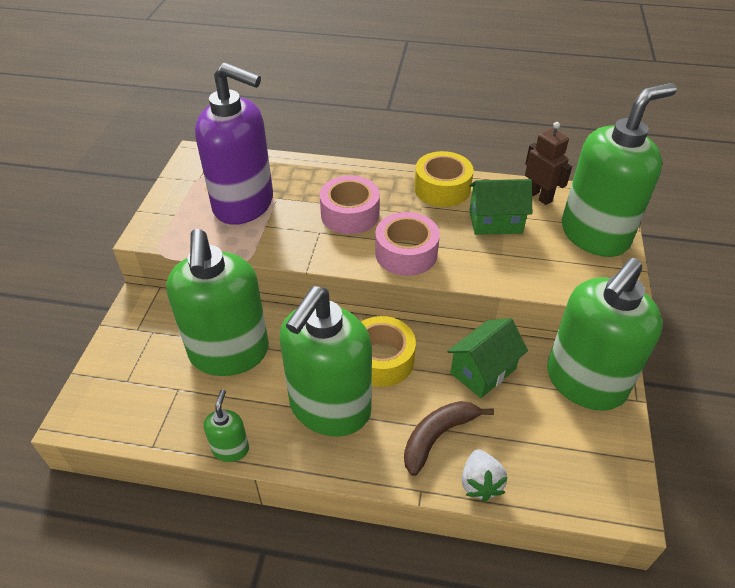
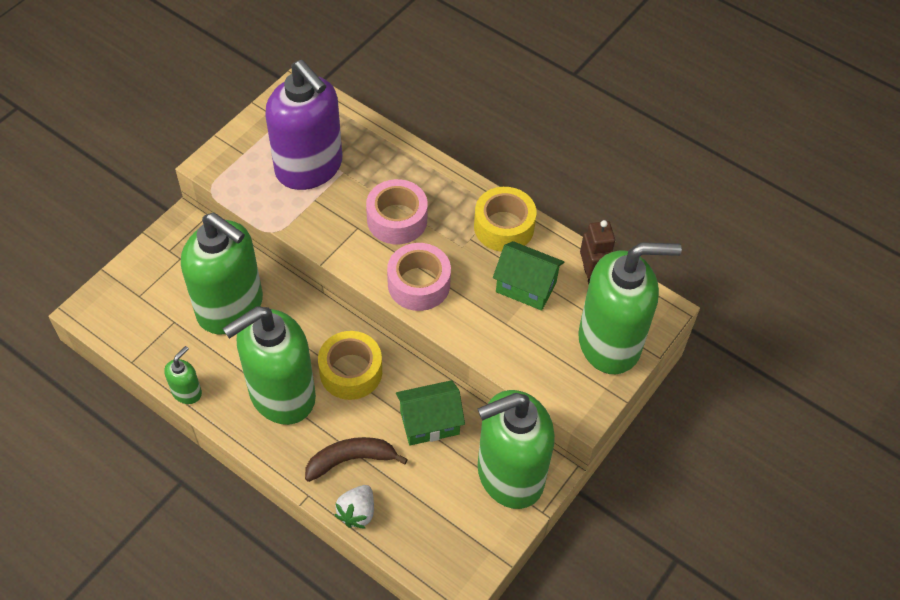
camera: 25 degrees right, 10 degrees up
green soap dispenser [166,229,269,376] -> green soap dispenser turned 75 degrees counterclockwise [181,213,263,335]

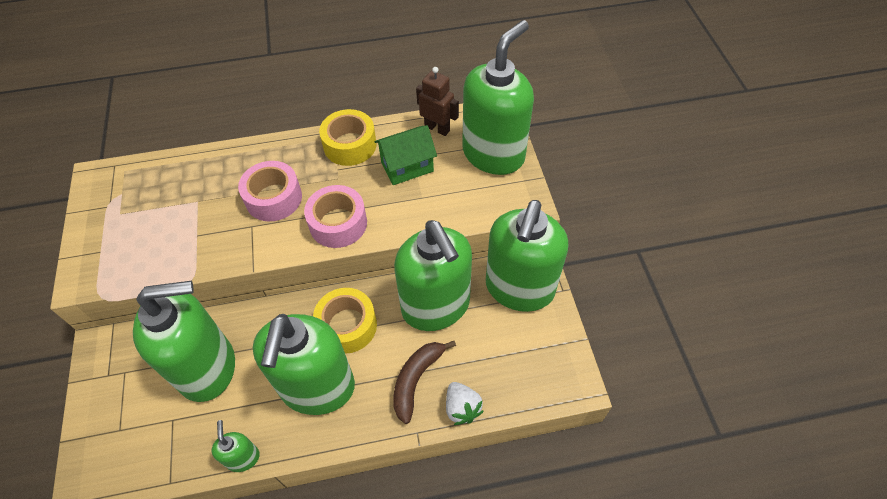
camera: 45 degrees left, 0 degrees up
purple soap dispenser [265,60,342,190] -> none
green house [396,380,465,446] -> green soap dispenser [394,220,472,331]

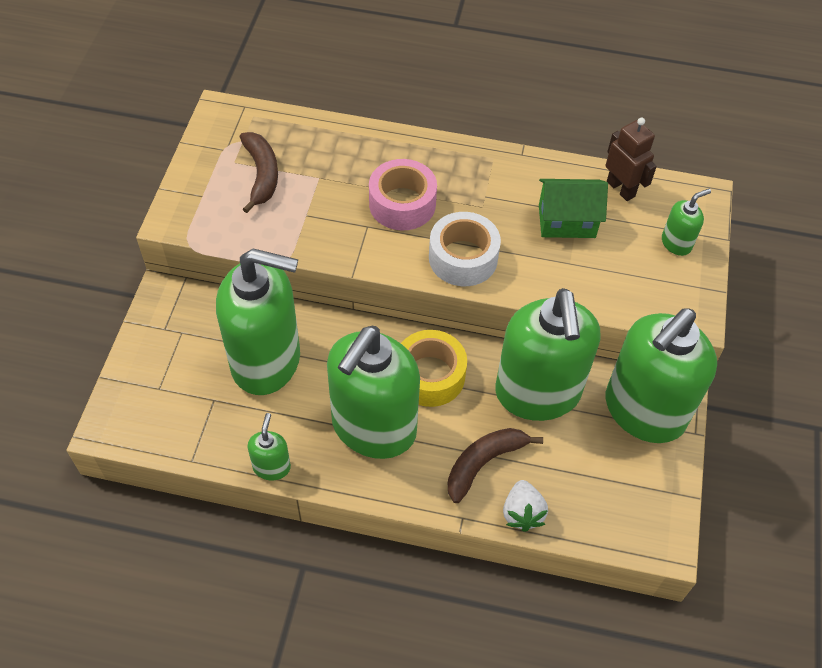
camera: 20 degrees right, 0 degrees up
pink tape [304,185,367,248] -> white tape [429,212,501,286]
yellow tape [319,109,377,166] -> none
green soap dispenser [462,20,534,175] -> green soap dispenser [662,189,711,256], size x0.42
none -> brown banana [240,132,278,213]

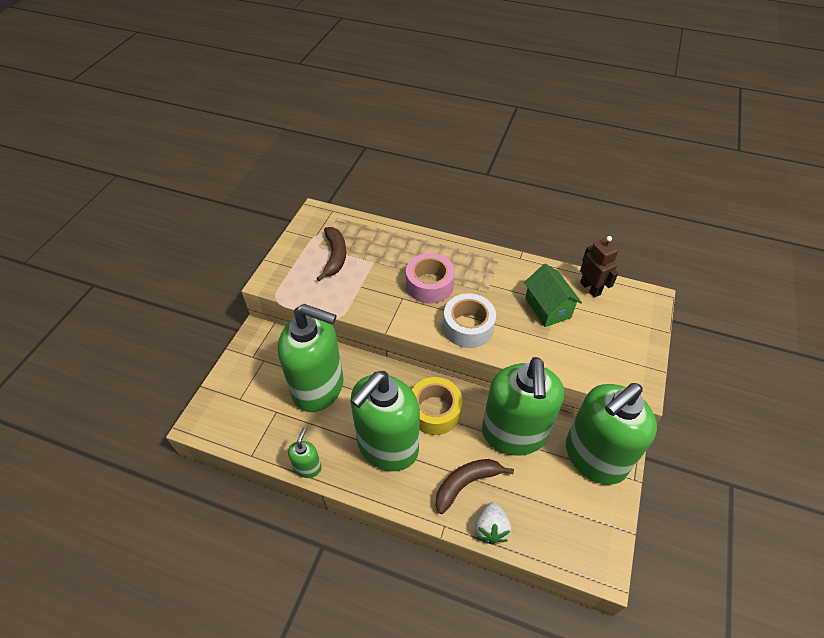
camera: 10 degrees right, 5 degrees down
green house [539,179,608,238] -> green house turned 60 degrees clockwise [524,264,582,327]
green soap dispenser [662,189,711,256] -> none

